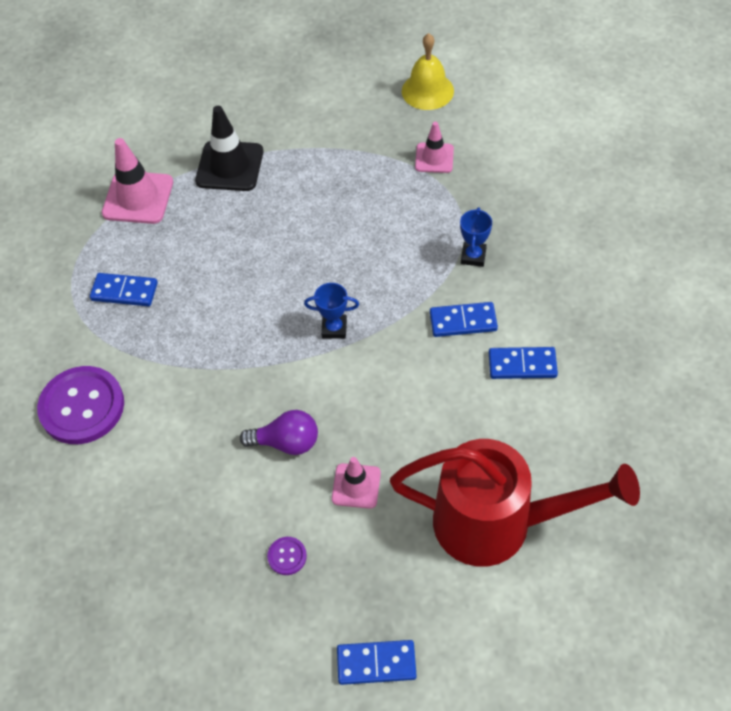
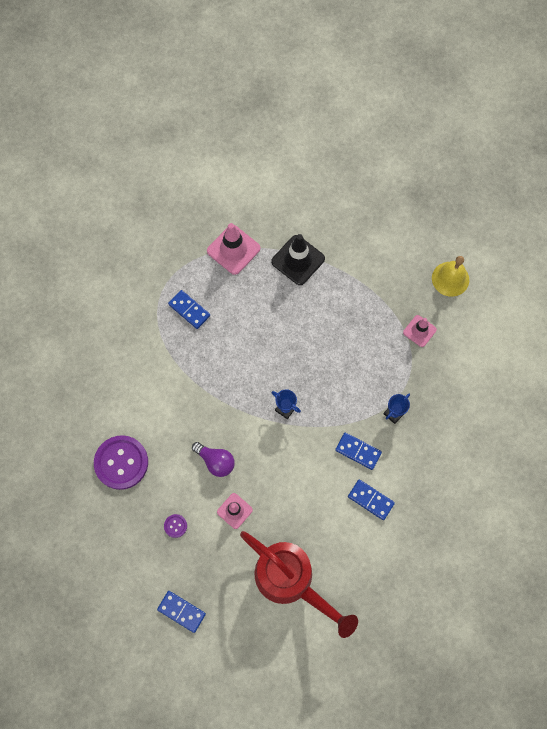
camera: 30 degrees right, 15 degrees up
purple button [37,366,124,444] -> purple button moved to [94,435,148,490]

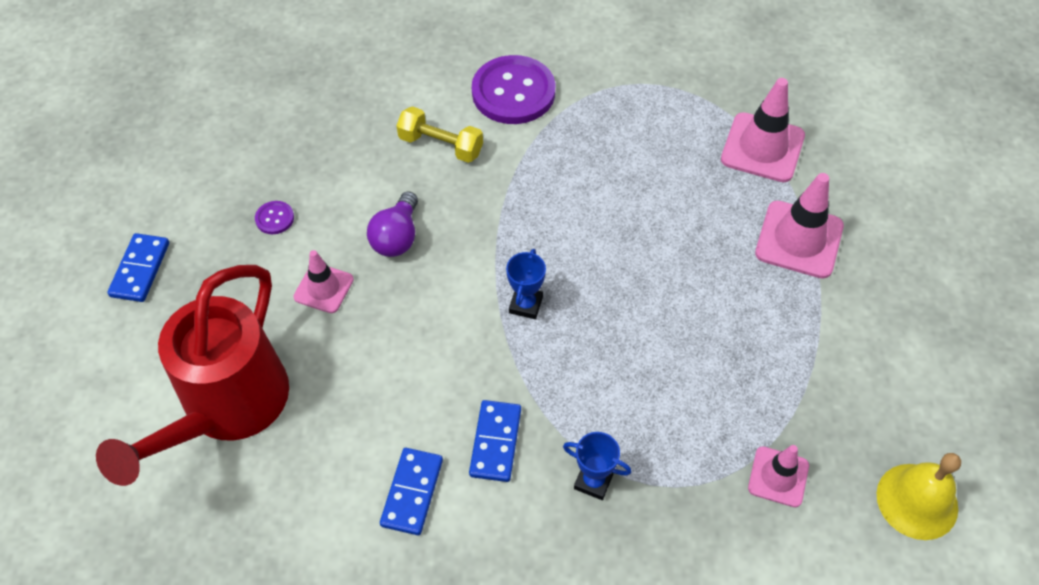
camera: 70 degrees right, 15 degrees down
purple button [94,435,148,490] -> purple button moved to [472,55,556,124]
blue domino [168,290,210,329] -> none
black traffic cone [271,234,325,285] -> pink traffic cone [755,173,844,279]
none -> yellow dumbbell [396,106,483,163]

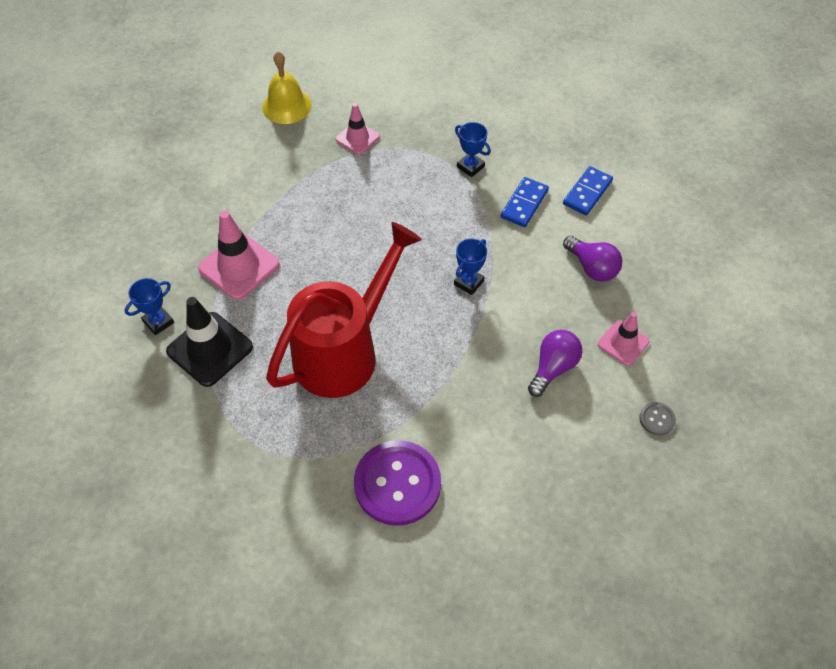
camera: 160 degrees left, 0 degrees up
red watering can [96,265,289,486] -> red watering can moved to [266,222,422,398]
blue domino [107,233,169,302] -> none
purple button [255,201,294,234] -> grey button [639,402,676,435]
yellow dumbbell [396,106,483,163] -> none
pink traffic cone [721,78,805,182] -> black traffic cone [166,297,253,387]
none -> blue trophy [125,278,174,335]
none -> purple light bulb [563,236,622,282]

